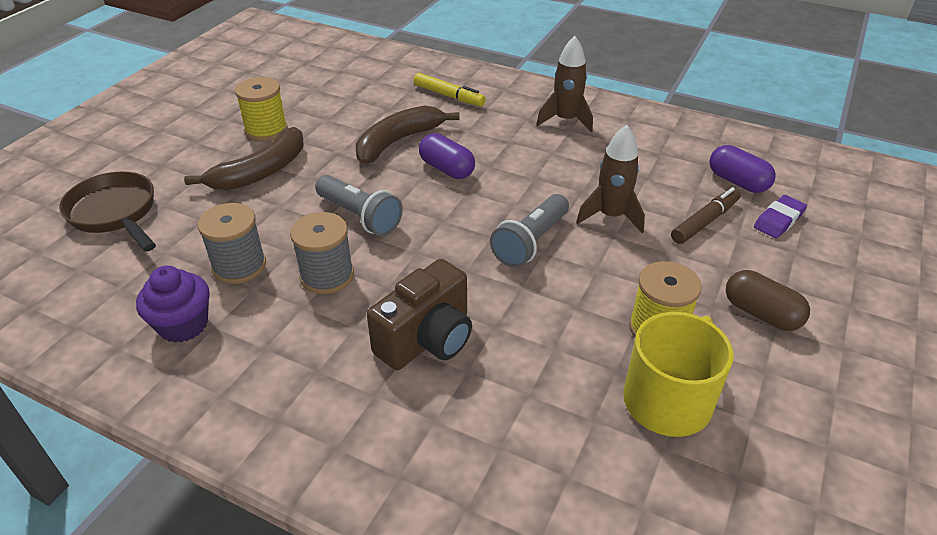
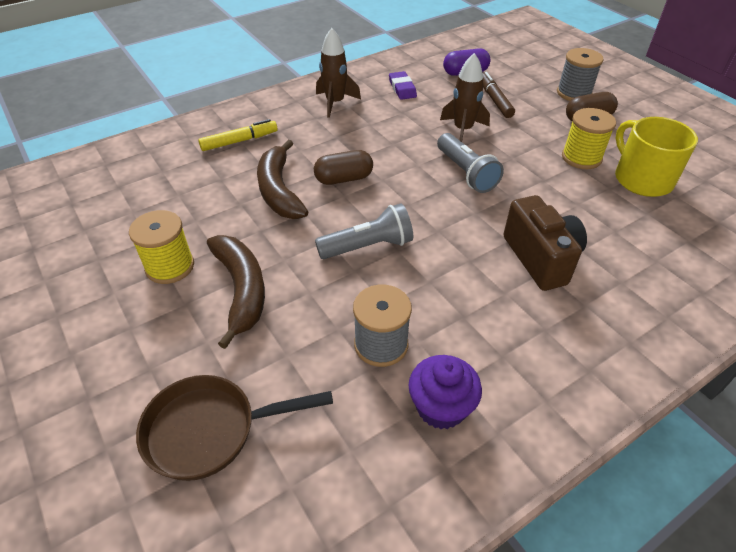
camera: 60 degrees left, 5 degrees up
grey spool [290,212,354,294] -> grey spool moved to [557,48,604,101]
purple capsule [419,133,475,179] -> brown capsule [314,150,373,185]
purple eraser [754,195,807,239] -> purple eraser moved to [389,71,417,100]

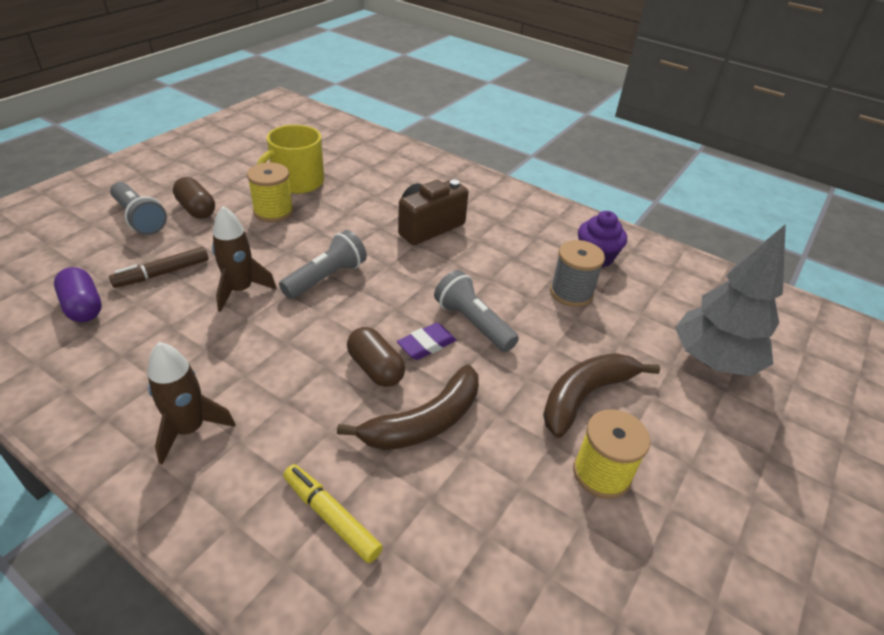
camera: 115 degrees left, 5 degrees down
brown pan [136,375,333,481] -> grey tree [675,224,786,376]
purple eraser [389,71,417,100] -> purple eraser moved to [397,323,456,360]
grey spool [557,48,604,101] -> grey flashlight [110,182,167,235]

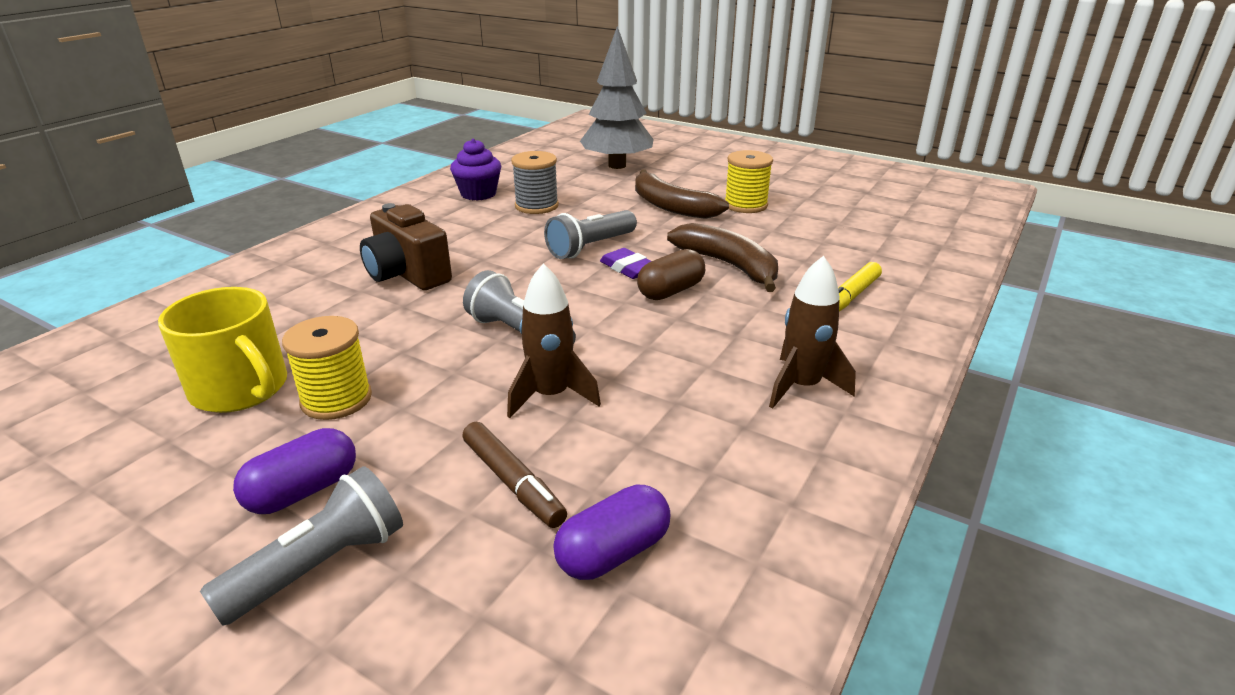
camera: 90 degrees left, 10 degrees down
brown capsule [173,177,215,219] -> purple capsule [233,428,356,514]

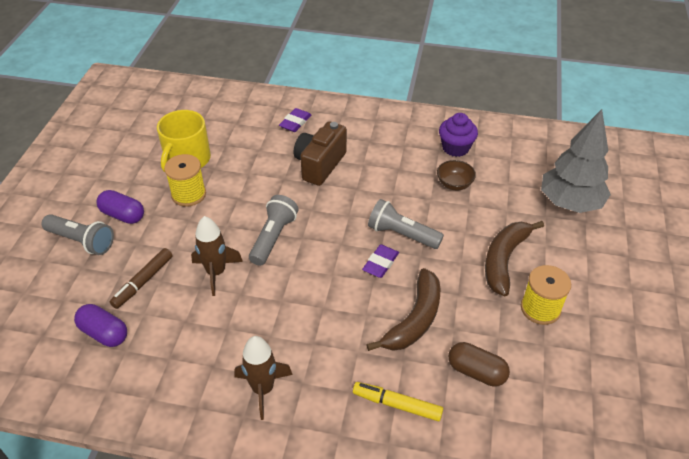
camera: 70 degrees right, 15 degrees up
grey spool [511,151,559,214] -> brown bowl [437,160,476,191]
brown capsule [637,249,705,300] -> brown capsule moved to [448,342,510,387]
none -> purple eraser [279,108,311,132]

